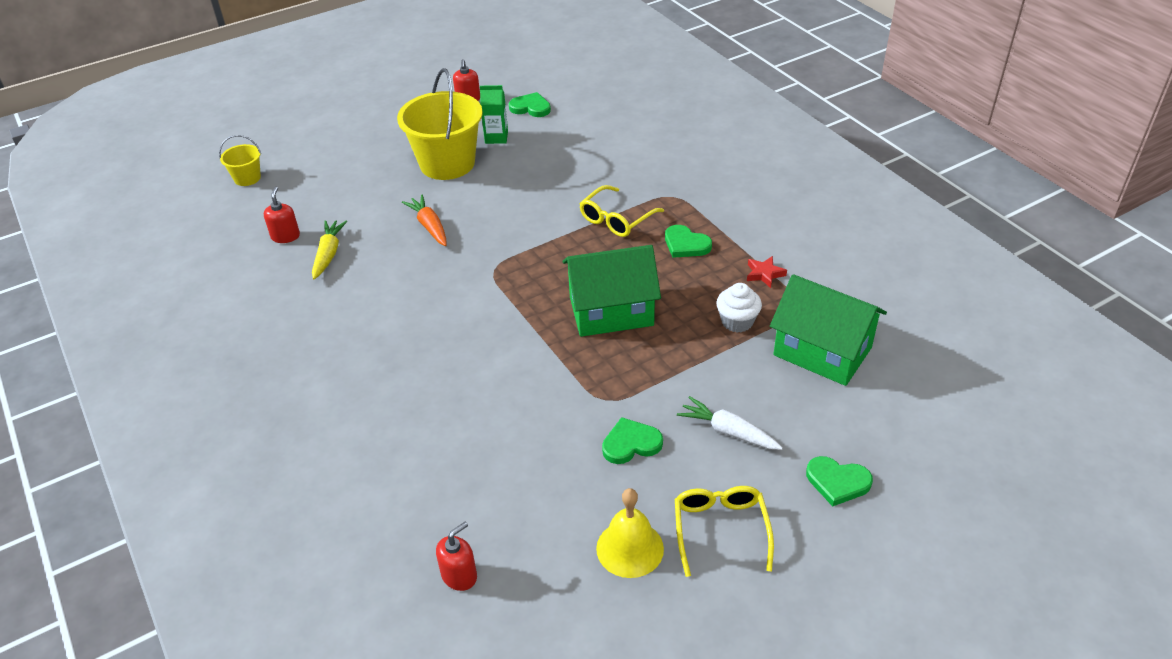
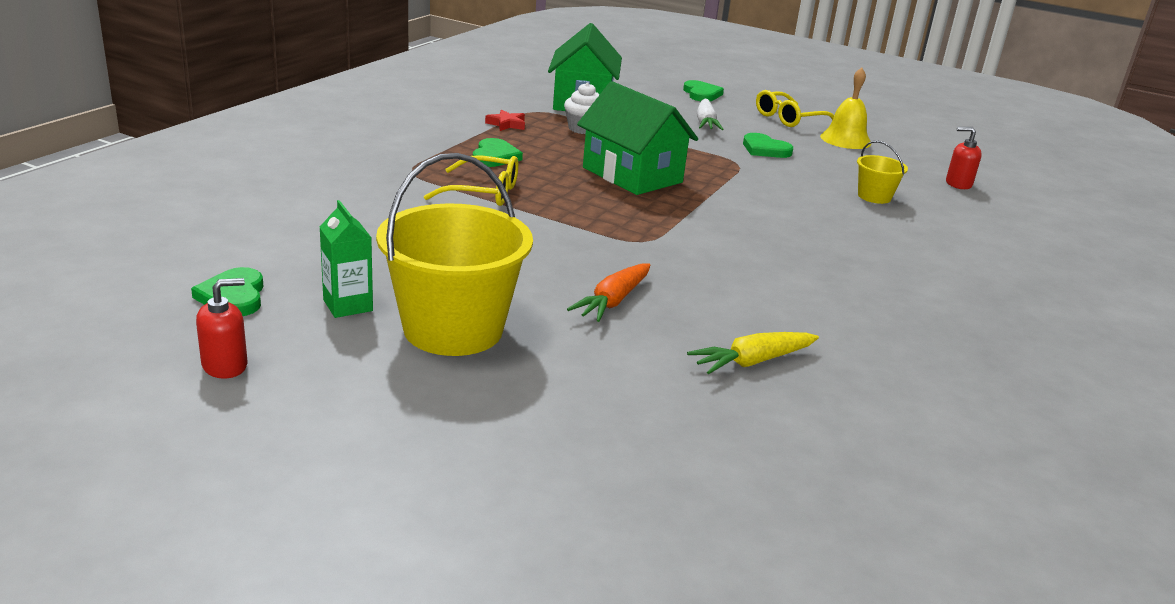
camera: 125 degrees left, 15 degrees down
yellow bucket [219,135,261,186] -> yellow bucket moved to [857,141,908,204]
red soap dispenser [264,187,300,243] -> none

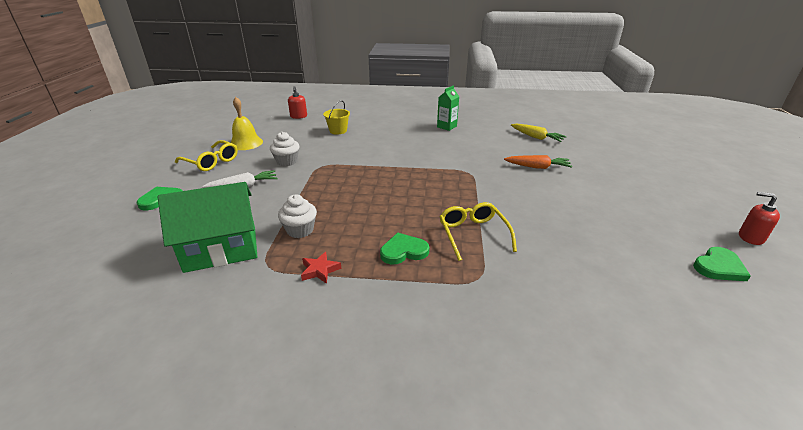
camera: 110 degrees left, 5 degrees up
green carton [320,200,373,318] -> green carton moved to [437,85,459,131]
yellow bucket [376,153,533,356] -> none
green house [577,81,698,195] -> none
green heart [743,133,793,158] -> white cupcake [270,132,299,166]

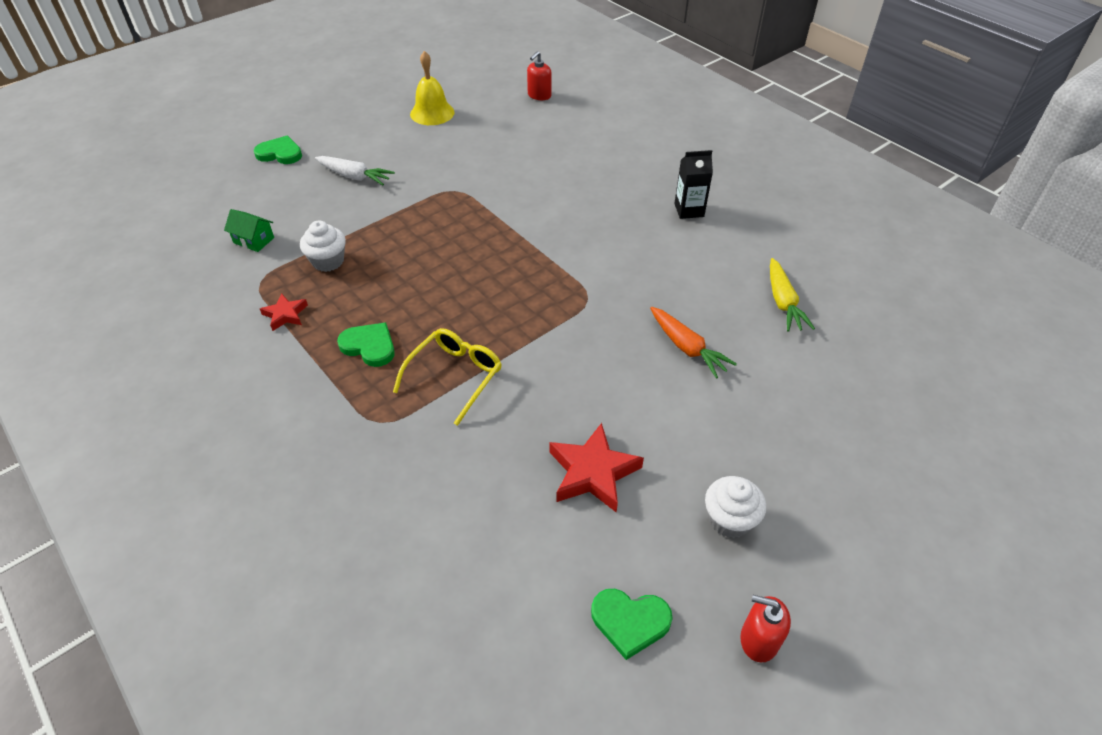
camera: 45 degrees right, 15 degrees up
green house [158,182,257,273] -> green house [224,209,274,252], size x0.43
yellow glasses [175,140,238,171] -> none
white cupcake [270,132,299,166] -> white cupcake moved to [705,476,766,538]
yellow bucket [323,100,350,135] -> none
green carton [437,85,459,131] -> black carton [674,150,713,219]
red soap dispenser [739,192,780,245] -> red soap dispenser turned 60 degrees counterclockwise [740,595,791,662]
none -> red star [549,423,644,513]

